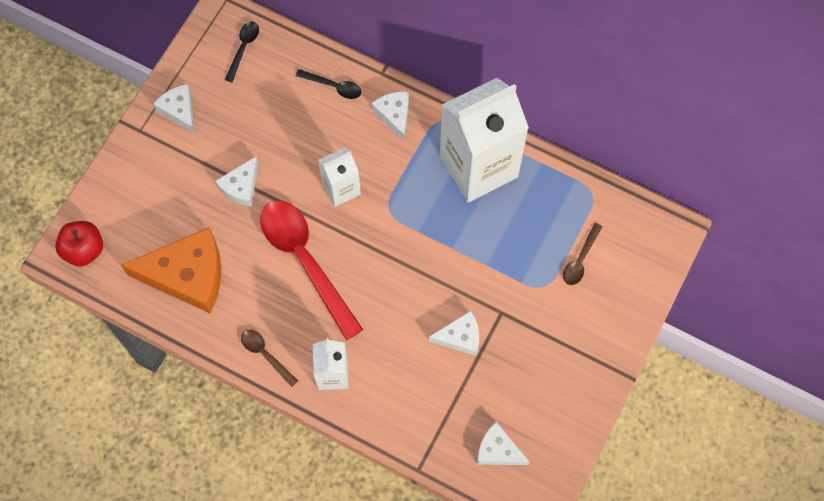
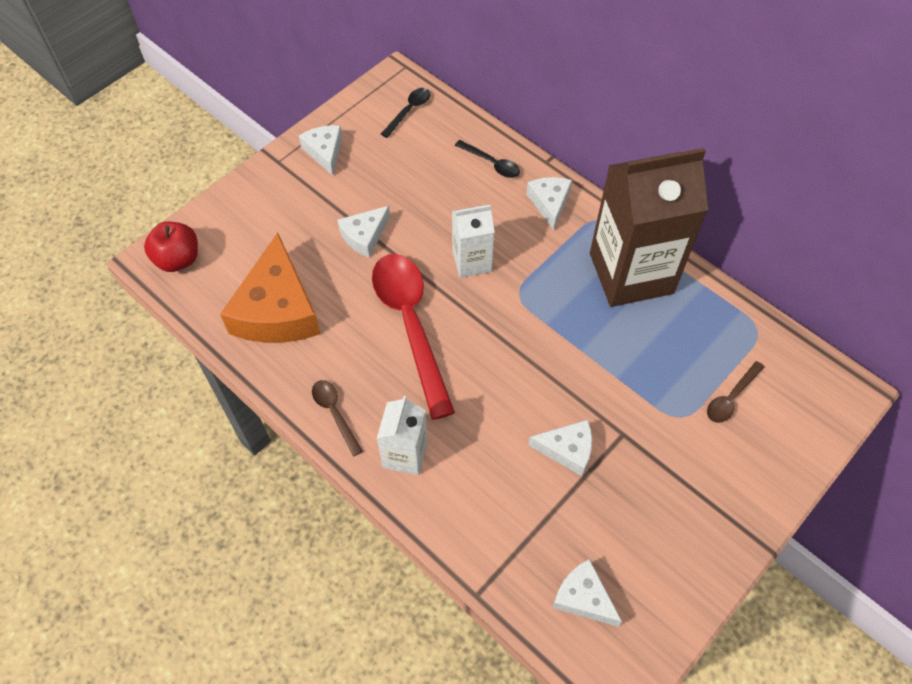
camera: 15 degrees right, 10 degrees down
orange cheese [121,227,221,313] -> orange cheese turned 75 degrees clockwise [220,233,321,343]
white carton [440,78,529,203] -> brown carton [590,148,708,307]

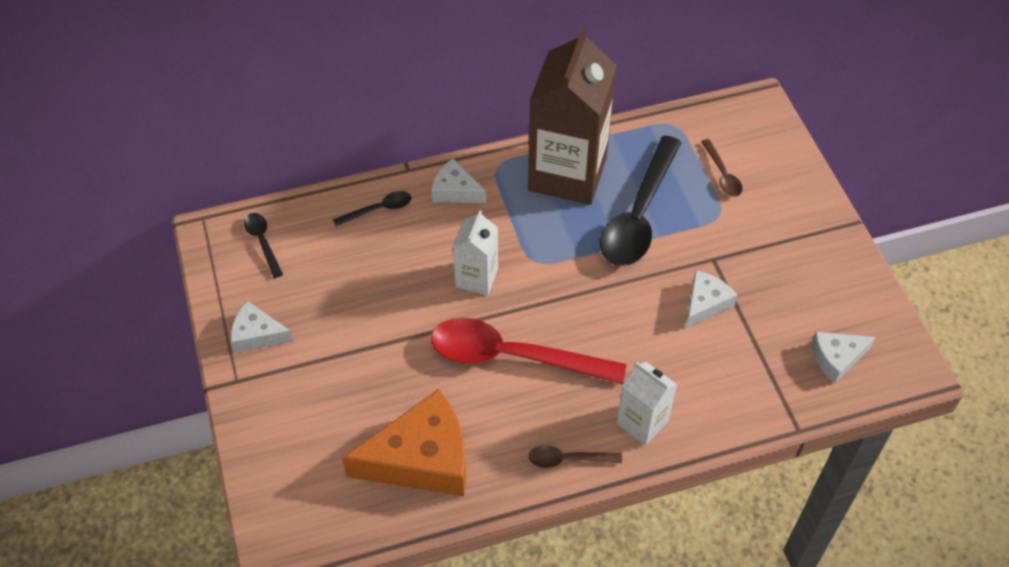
camera: 60 degrees left, 5 degrees down
red apple [144,222,198,272] -> none
orange cheese [220,233,321,343] -> orange cheese turned 45 degrees counterclockwise [342,389,466,496]
white cheese [337,206,390,257] -> none
none -> black spoon [600,136,682,266]

